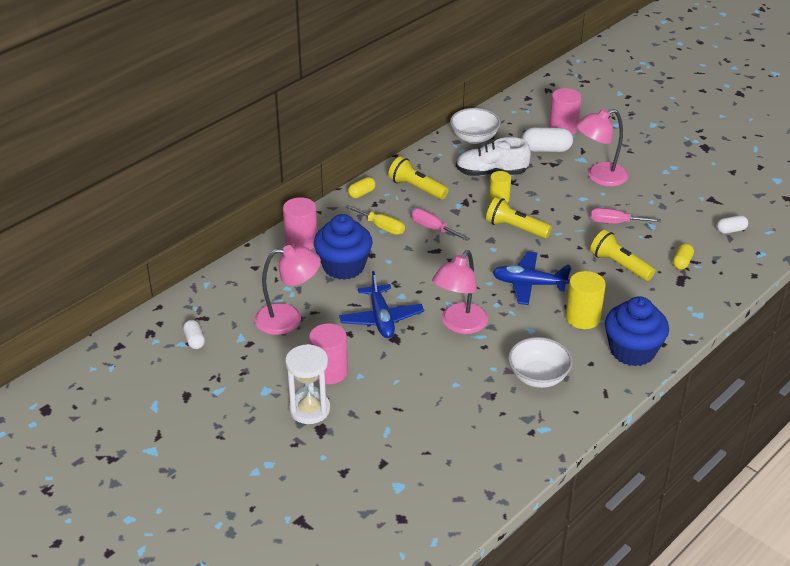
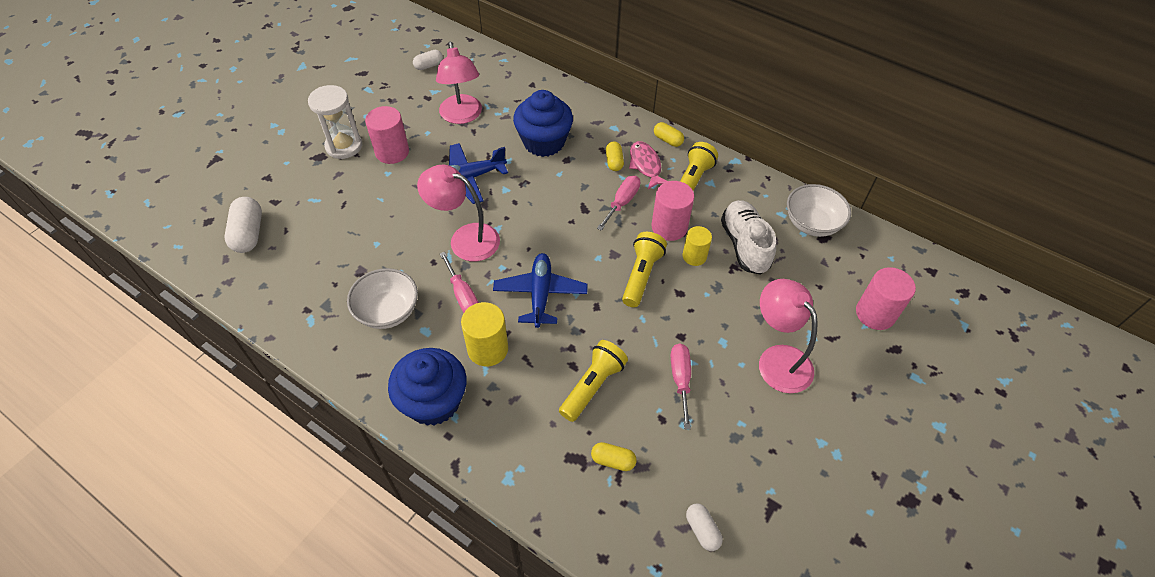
camera: 80 degrees right, 15 degrees up
pink cylinder [283,197,317,250] -> pink cylinder moved to [652,181,694,241]
yellow screwdriver [345,205,405,235] -> yellow capsule [606,141,624,171]
white capsule [522,127,573,152] -> white capsule moved to [225,197,262,253]
none -> pink screwdriver [440,252,479,313]
none -> pink fish [629,141,668,189]

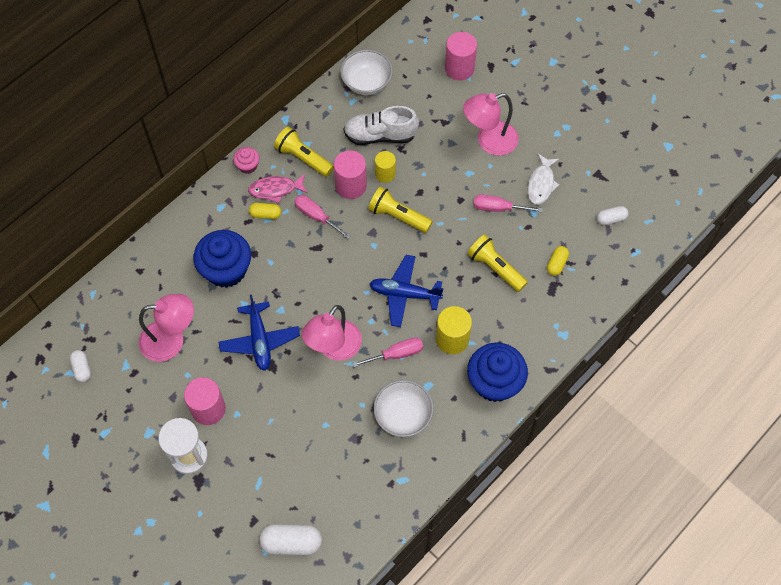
camera: 80 degrees left, 10 degrees up
yellow capsule [654,122,684,147] -> pink cupcake [233,147,260,174]
none -> white fish [527,154,559,205]

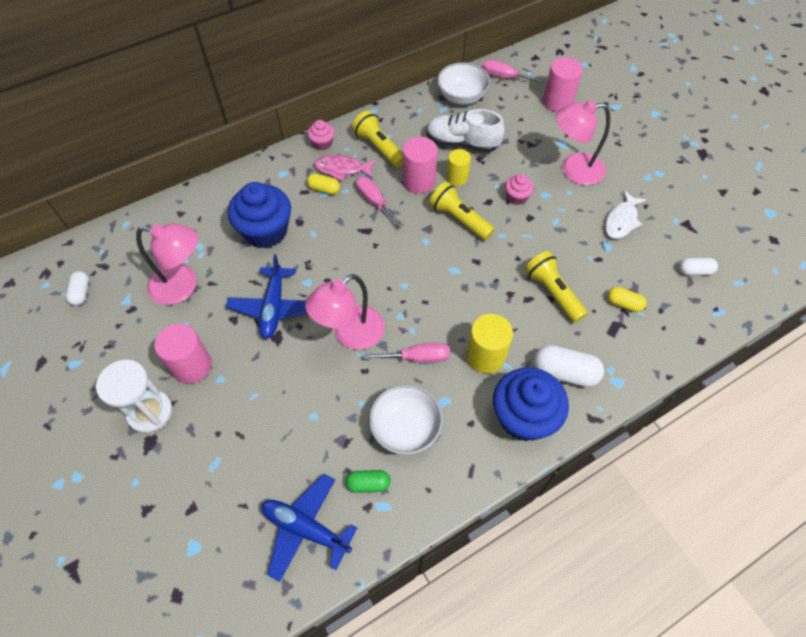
camera: 15 degrees right, 5 degrees down
white capsule [259,524,322,555] -> white capsule moved to [534,345,604,387]
blue plane [370,255,444,327] -> blue plane moved to [261,474,357,582]
pink screwdriver [473,194,542,212] -> pink screwdriver moved to [483,60,545,84]
yellow capsule [547,246,569,276] -> yellow capsule turned 75 degrees clockwise [607,287,647,312]
none -> green capsule [346,470,391,493]
none -> pink cupcake [505,174,534,205]

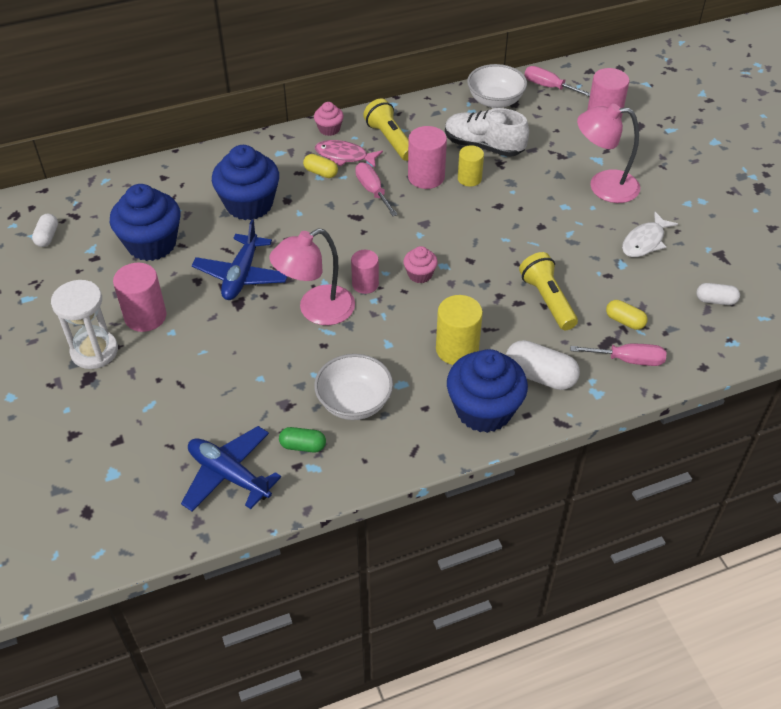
camera: 10 degrees right, 10 degrees down
pink lamp [136,223,198,305] -> blue cupcake [110,184,180,261]
pink screwdriver [364,343,450,363] -> pink screwdriver moved to [570,344,666,366]
yellow flashlight [429,182,495,240] -> none
pink cupcake [505,174,534,205] -> pink cupcake moved to [403,246,438,283]
none -> pink cylinder [351,250,379,294]

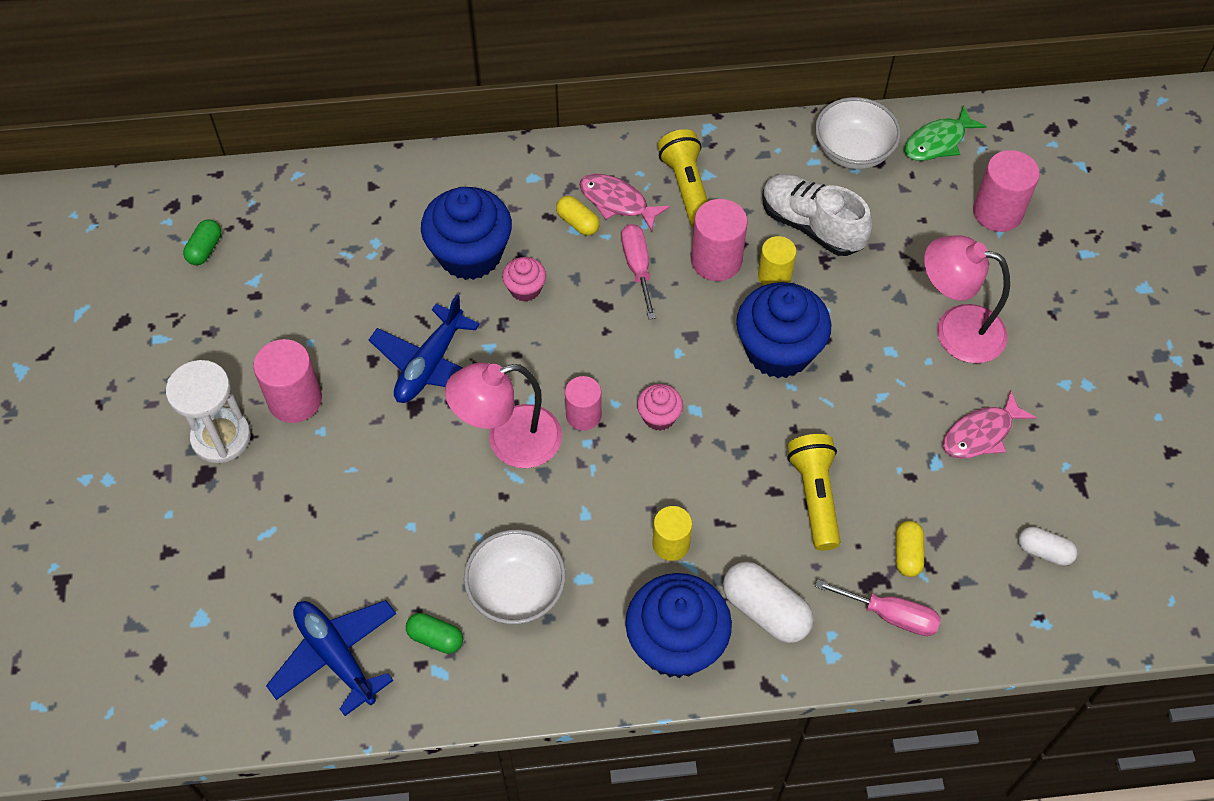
camera: 15 degrees right, 10 degrees up
white capsule [32,214,58,247] -> green capsule [183,219,221,265]
blue cupcake [110,184,180,261] -> blue cupcake moved to [736,282,831,378]
pink cupcake [314,102,344,136] -> pink cupcake moved to [502,257,546,302]
yellow cylinder [436,295,483,365] -> yellow cylinder [652,506,692,561], size x0.66
pink screwdriver [525,66,590,97] -> green fish [904,105,987,161]
yellow capsule [606,300,647,330] -> yellow capsule turned 45 degrees clockwise [896,521,924,577]
white fish [622,212,678,257] -> pink fish [943,390,1037,459]

